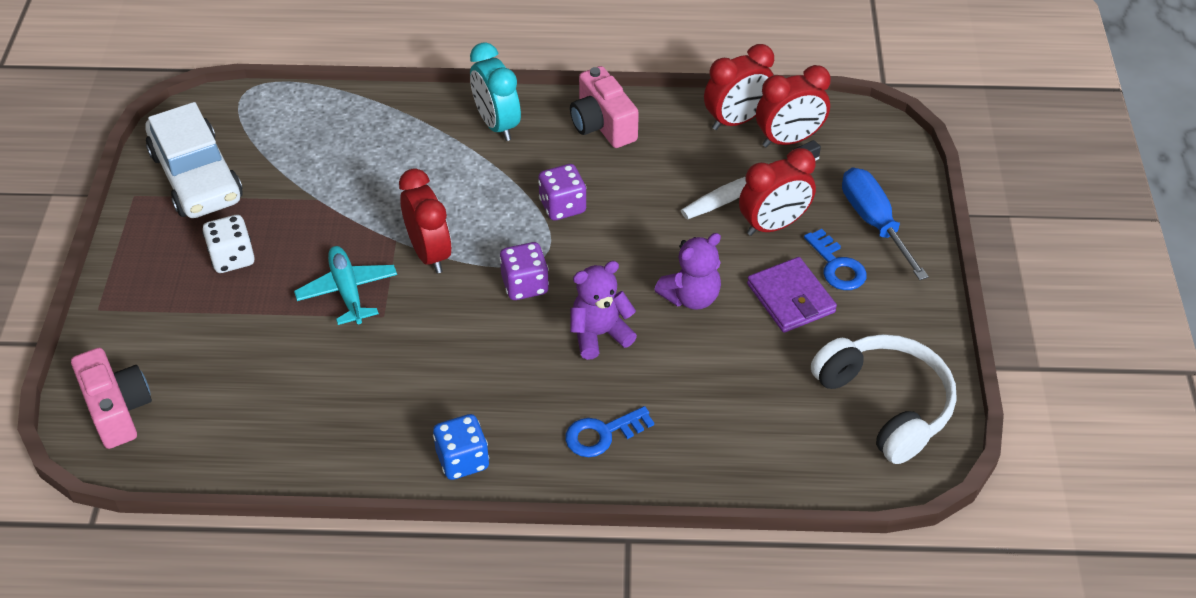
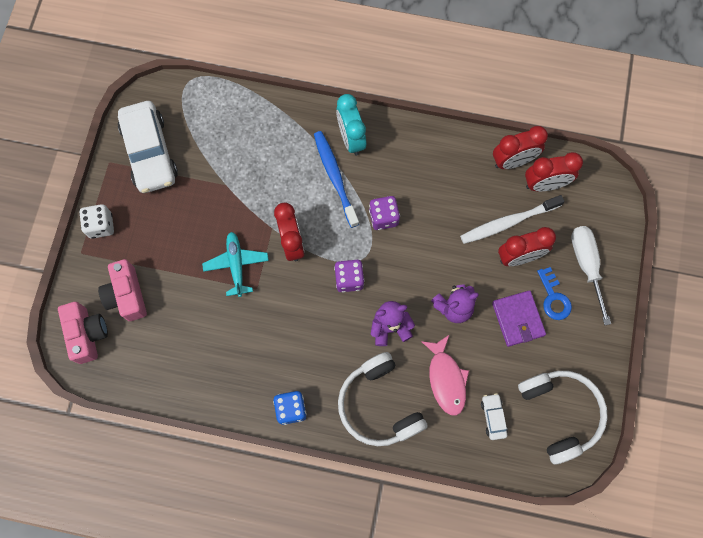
camera: 10 degrees right, 25 degrees up
white dice [202,215,255,273] -> white dice moved to [79,204,114,239]
blue key [565,406,654,457] -> white headphones [338,352,428,446]
pink camera [570,66,639,148] -> pink camera moved to [98,259,147,321]
blue screwdriver [842,168,929,280] -> white screwdriver [571,226,611,325]
none -> blue toothbrush [314,131,359,228]
none -> pink fish [421,335,469,416]
none -> white car [481,393,508,440]

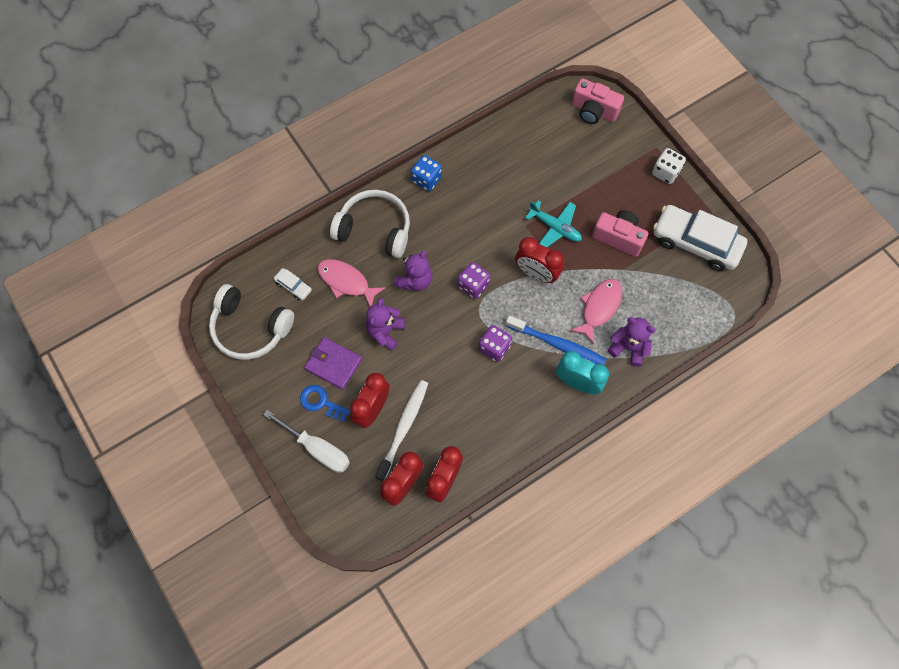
camera: 135 degrees right, 5 degrees down
pink camera [98,259,147,321] -> pink camera moved to [592,210,648,257]
none -> pink fish [570,279,622,344]
none -> purple teddy bear [608,317,656,367]

